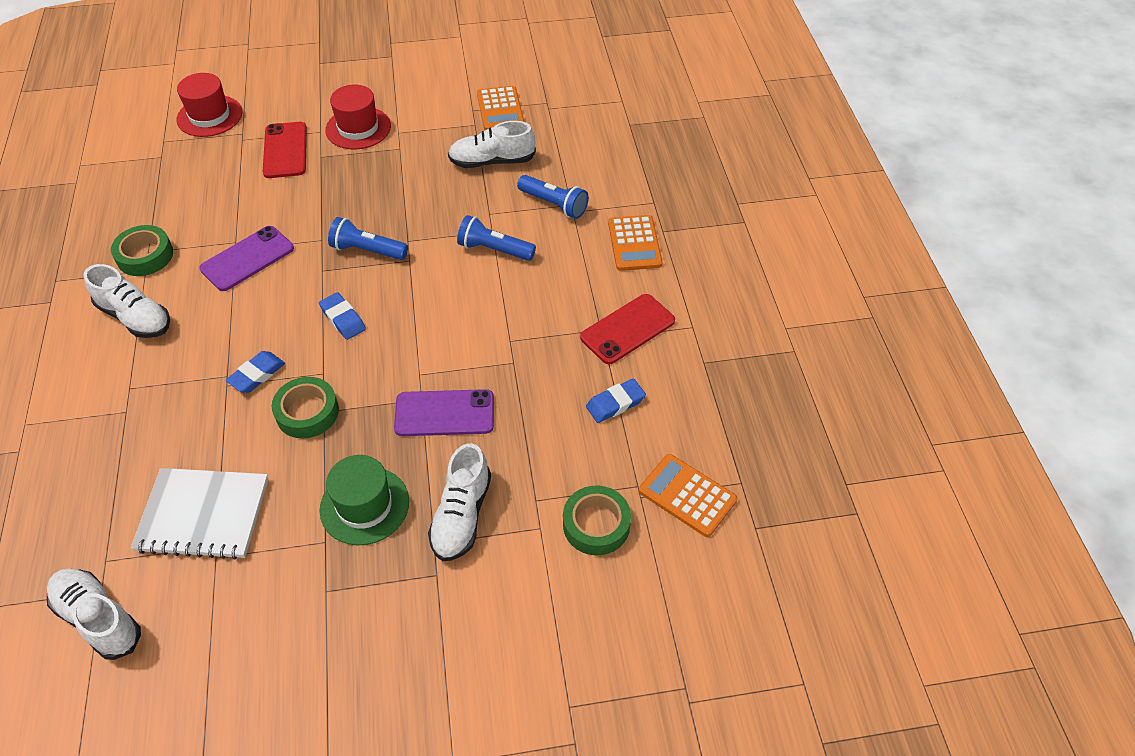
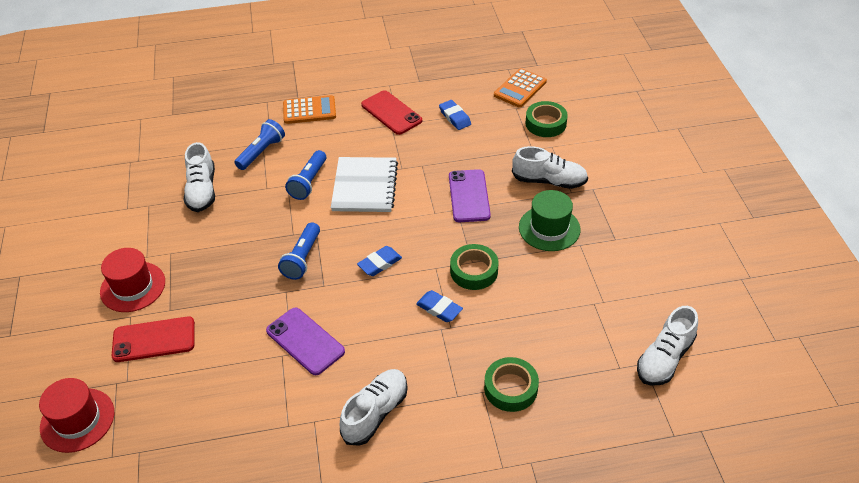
camera: 90 degrees left, 5 degrees down
green tape [111,225,173,276] -> green tape moved to [484,357,539,412]
white notebook [131,468,268,560] -> white notebook moved to [331,157,398,212]
orange calculator [477,86,524,130] -> none

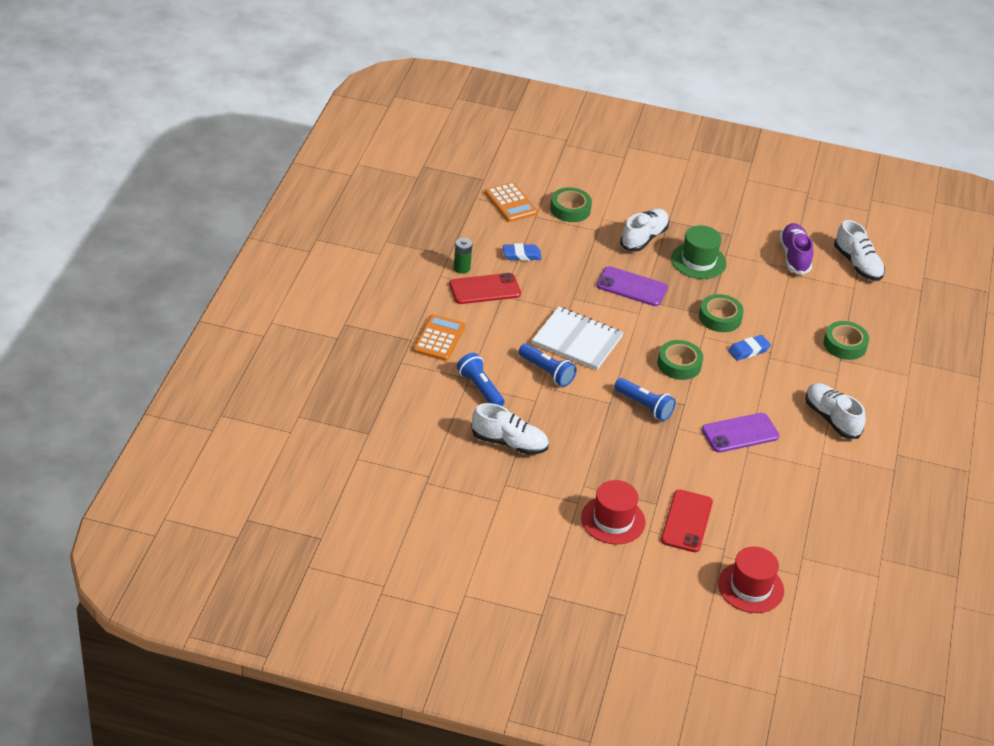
camera: 70 degrees left, 5 degrees down
blue eraser [357,246,402,276] -> green tape [657,340,703,380]
none -> green battery [454,238,472,274]
none -> purple shoe [779,223,813,275]

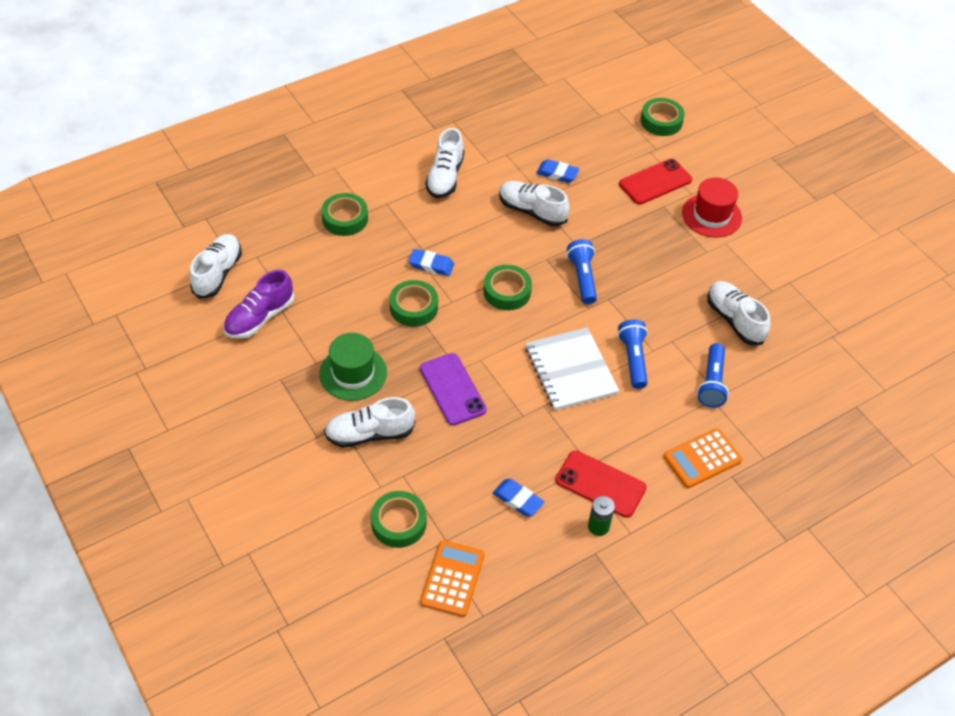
camera: 135 degrees left, 10 degrees up
purple phone [702,413,779,453] -> white shoe [499,181,570,226]
red hat [718,546,784,613] -> green tape [641,98,685,136]
none -> blue eraser [536,159,580,183]

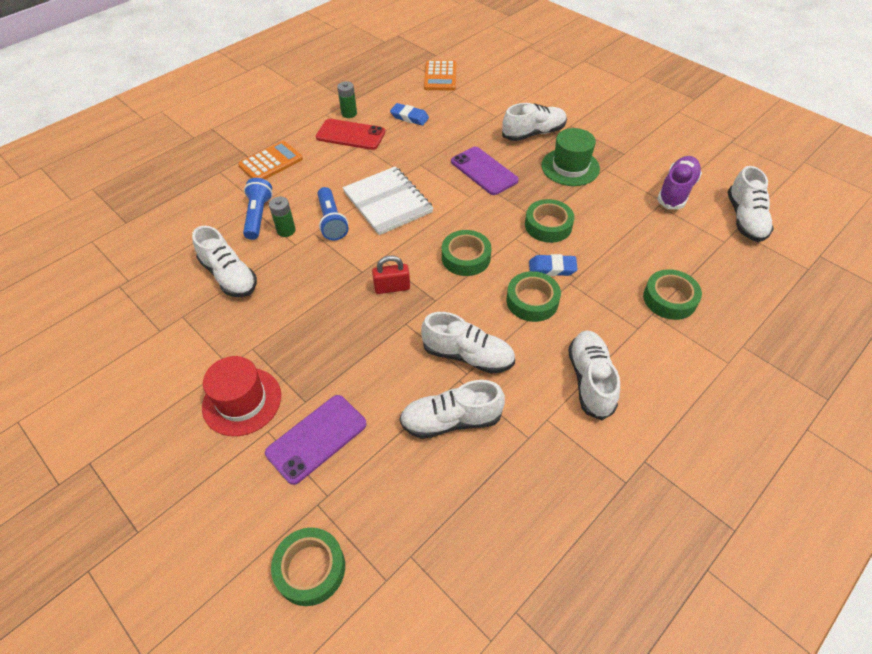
camera: 170 degrees right, 0 degrees up
green tape [371,491,426,548] -> green tape moved to [506,271,561,322]
blue eraser [536,159,580,183] -> white shoe [399,380,505,439]
blue flashlight [567,239,597,304] -> red padlock [372,255,410,294]
red phone [619,159,692,205] -> purple phone [265,395,367,485]
none -> green battery [269,197,296,237]

